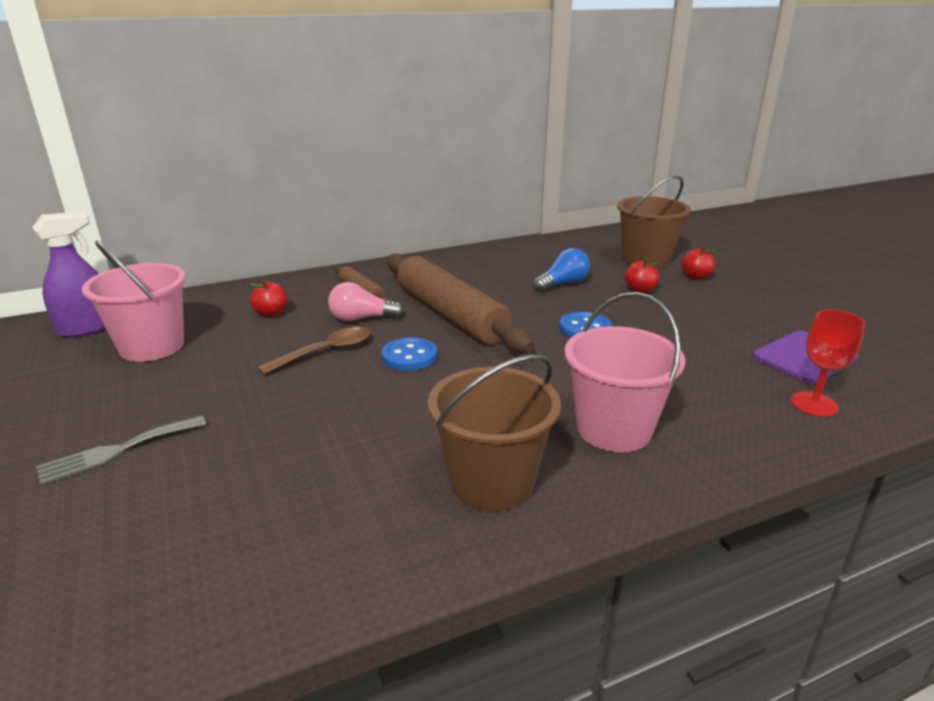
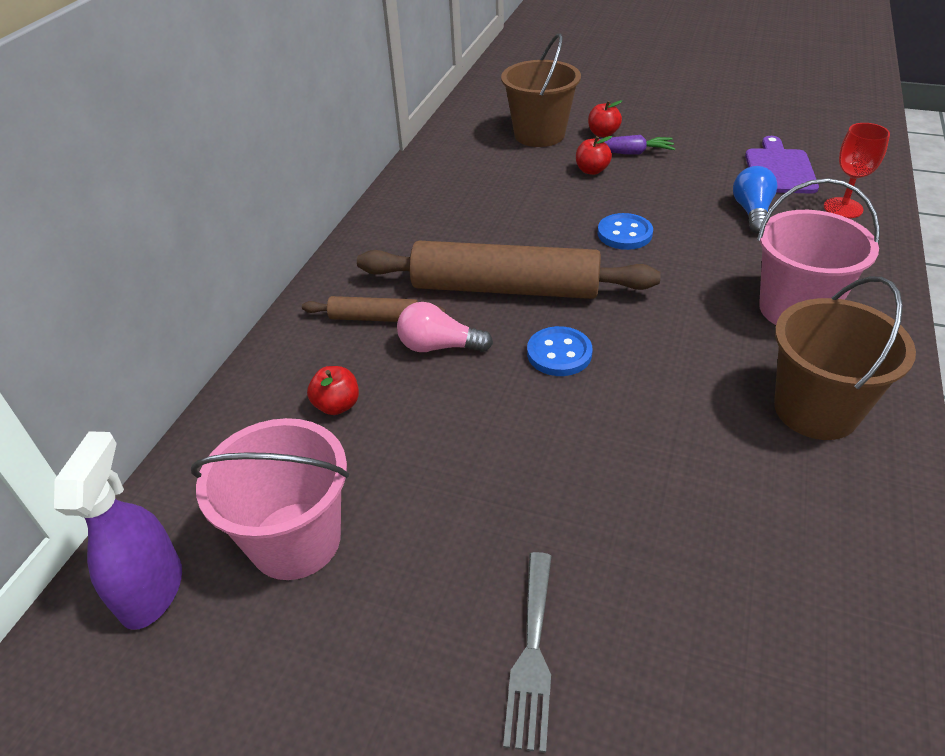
camera: 45 degrees left, 15 degrees up
brown spoon [257,327,370,375] -> none
pink light bulb [328,282,404,322] -> pink light bulb turned 60 degrees clockwise [397,302,493,352]
blue light bulb [533,248,590,292] -> blue light bulb moved to [733,166,777,234]
none -> purple carrot [600,135,675,155]

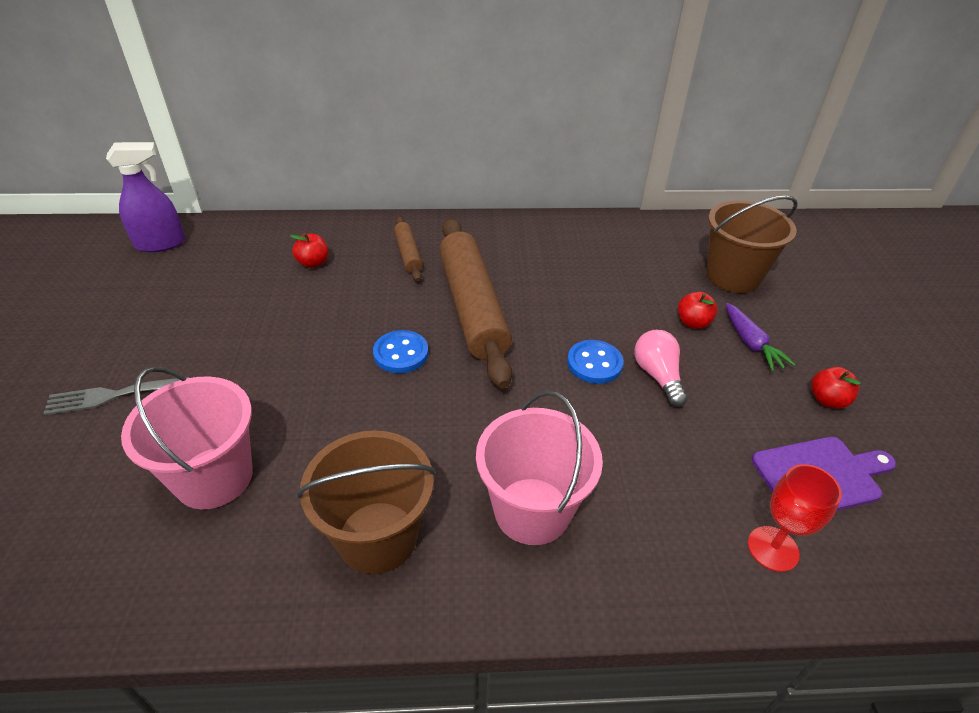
camera: 65 degrees right, 0 degrees up
pink bucket [191,418,349,580] -> pink bucket moved to [121,366,253,509]
pink light bulb [397,302,493,352] -> pink light bulb moved to [634,330,688,407]
red apple [588,100,622,137] -> red apple moved to [811,367,861,409]
blue light bulb [733,166,777,234] -> none

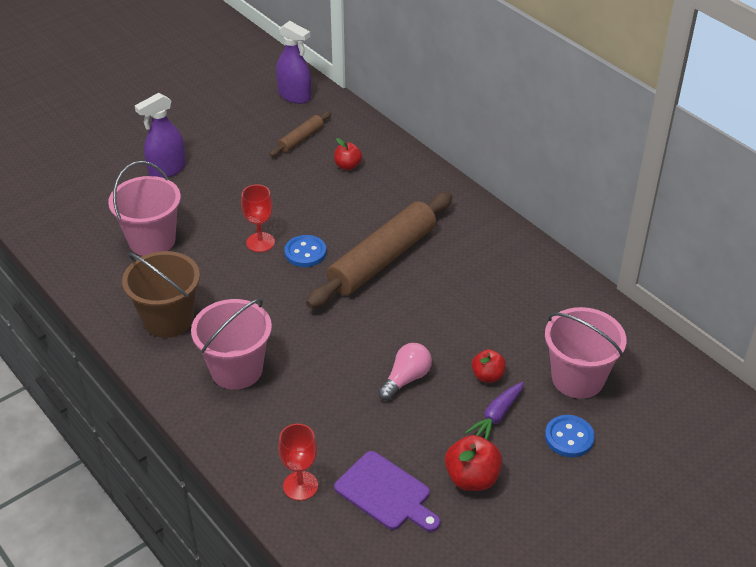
camera: 55 degrees right, 0 degrees up
grey fork [43,377,190,415] -> purple spray bottle [135,93,186,178]
brown rolling pin [394,216,423,281] -> brown rolling pin moved to [270,111,331,157]
blue button [567,340,624,384] -> blue button moved to [545,415,595,457]
brown bucket [706,196,797,293] -> pink bucket [545,307,627,399]
red apple [811,367,861,409] -> red apple [445,435,502,491], size x1.54
none -> red goblet [241,185,275,252]

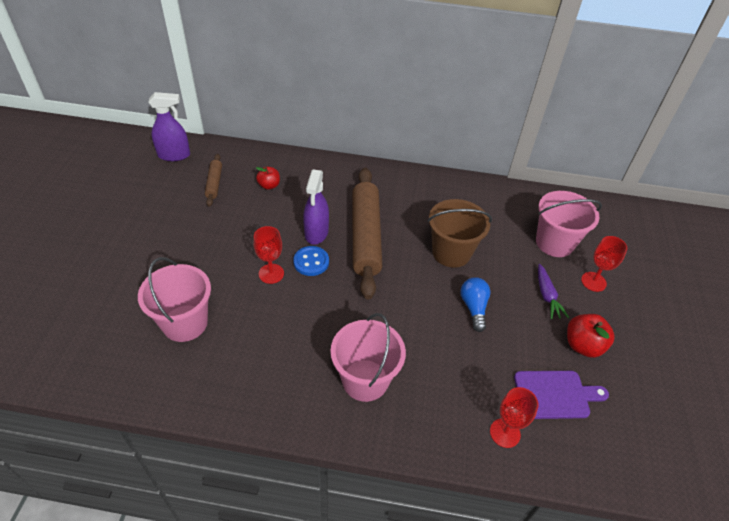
camera: 45 degrees left, 5 degrees up
brown bucket [122,251,200,338] -> brown bucket moved to [428,199,492,268]
purple spray bottle [135,93,186,178] -> purple spray bottle moved to [303,169,329,245]
pink light bulb [378,343,432,401] -> blue light bulb [460,277,491,332]
red apple [472,349,506,383] -> none
blue button [545,415,595,457] -> red goblet [581,236,627,292]

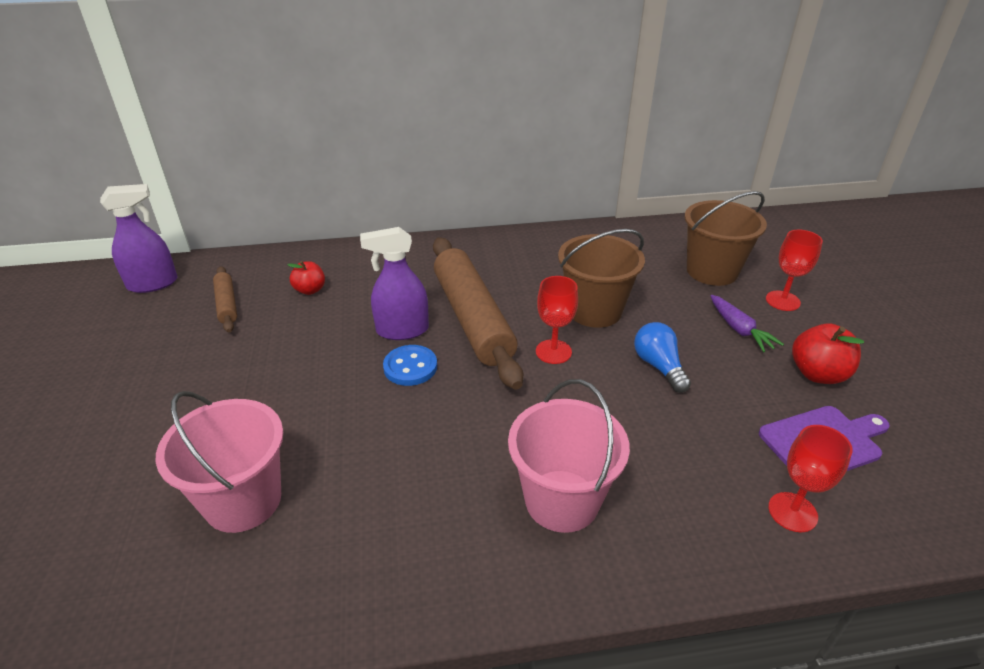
camera: 15 degrees left, 10 degrees down
red goblet [253,226,284,284] -> red goblet moved to [536,276,578,364]
purple spray bottle [303,169,329,245] -> purple spray bottle turned 90 degrees clockwise [360,227,429,340]
pink bucket [536,191,602,257] -> brown bucket [685,191,767,286]

